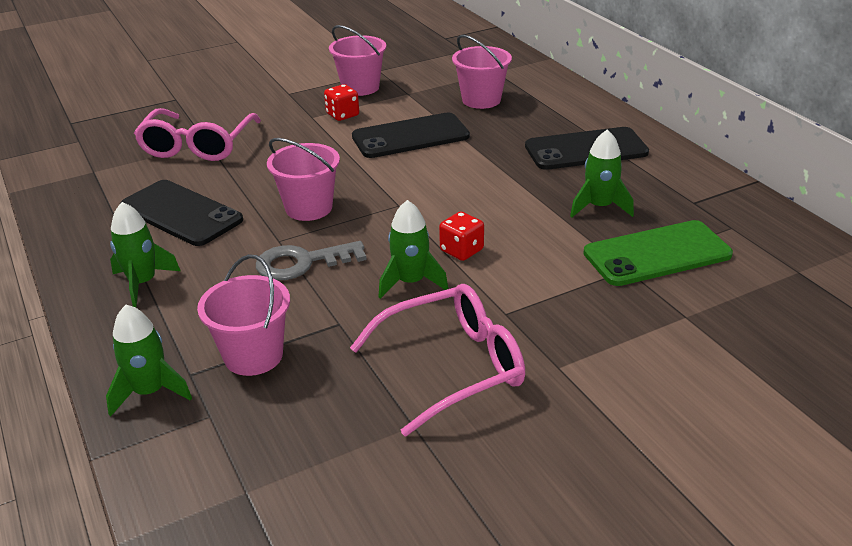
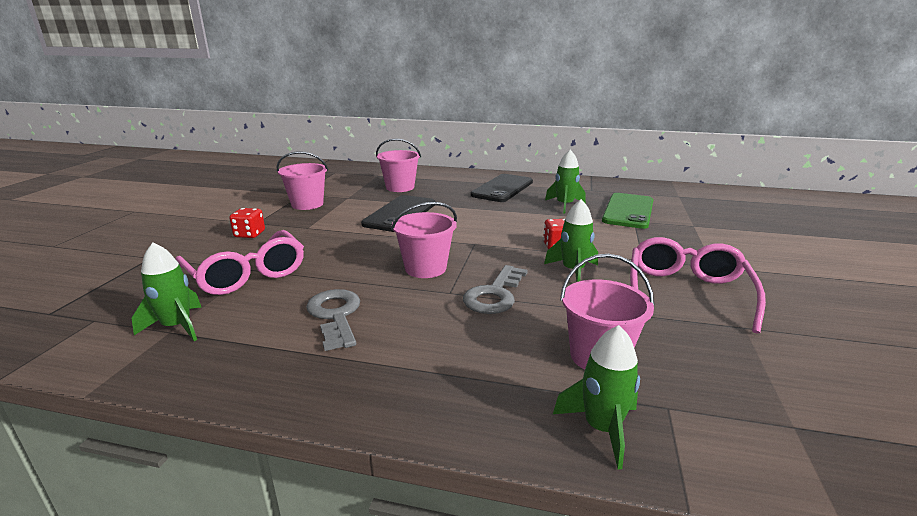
camera: 50 degrees left, 10 degrees down
green rocket [110,202,181,307] -> green rocket moved to [131,242,202,341]
black phone [120,180,243,246] -> grey key [306,289,361,351]
red dice [324,84,359,121] -> red dice moved to [229,208,265,238]

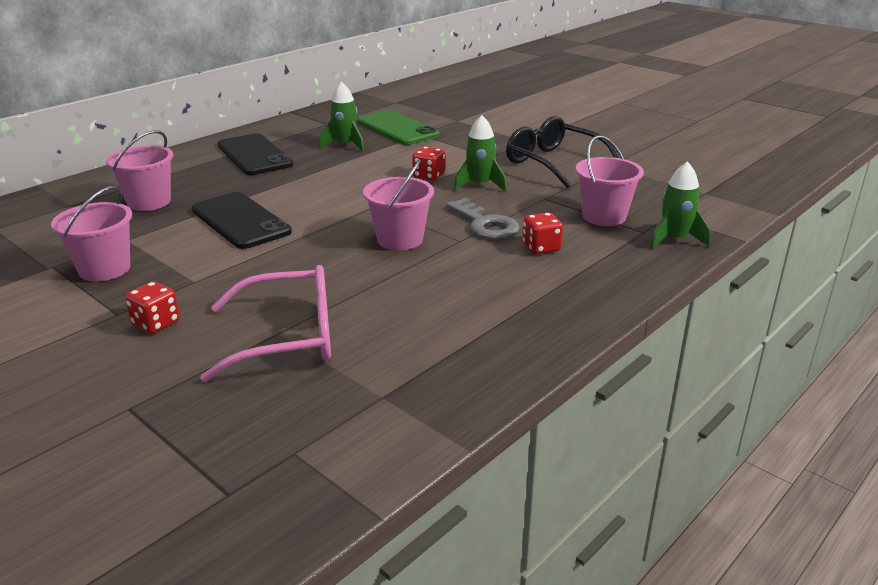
camera: 60 degrees left, 5 degrees up
green rocket [131,242,202,341] -> none
grey key [306,289,361,351] -> none
pink glasses [630,237,766,334] -> black glasses [506,116,620,189]
none -> red dice [522,212,563,254]

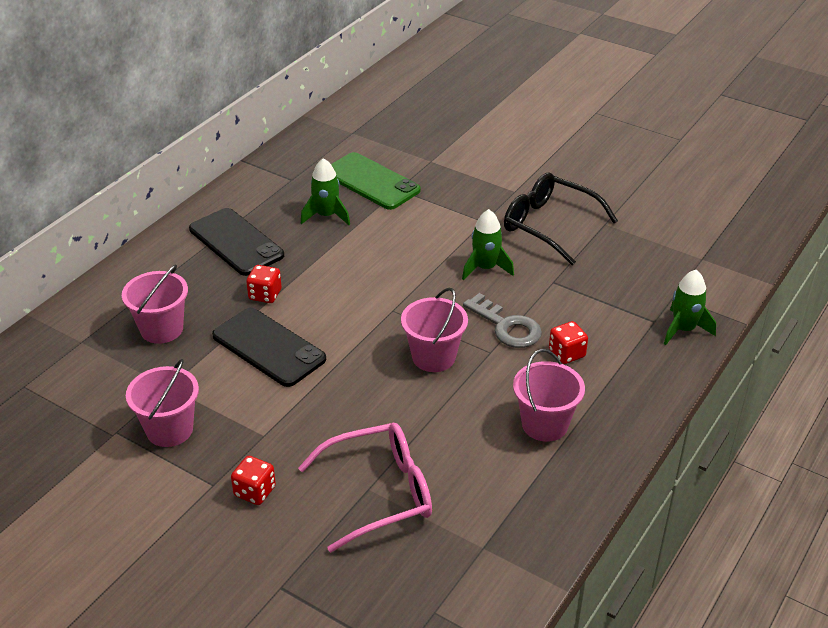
camera: 10 degrees left, 10 degrees up
red dice [412,146,445,181] -> red dice moved to [246,265,282,303]
pink bucket [576,135,644,226] -> pink bucket moved to [513,349,585,442]

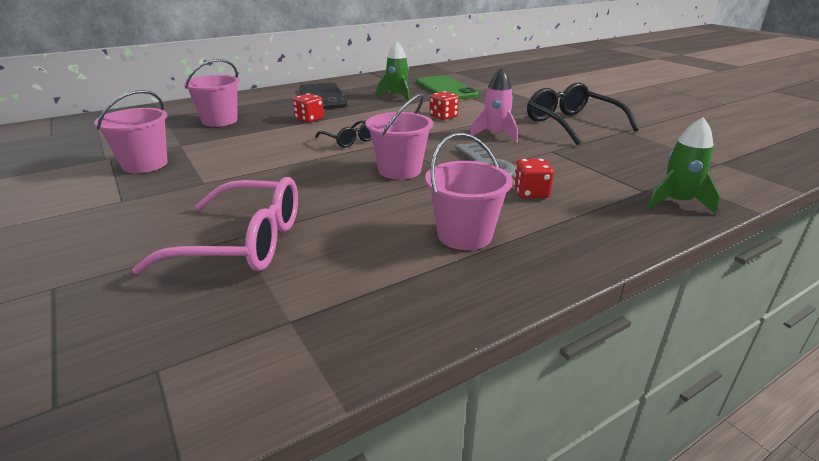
camera: 25 degrees right, 10 degrees down
black phone [212,308,326,387] -> none
red dice [231,456,276,505] -> red dice moved to [429,91,459,120]
green rocket [462,209,514,280] -> pink rocket [470,68,518,142]
none -> black glasses [315,120,372,148]

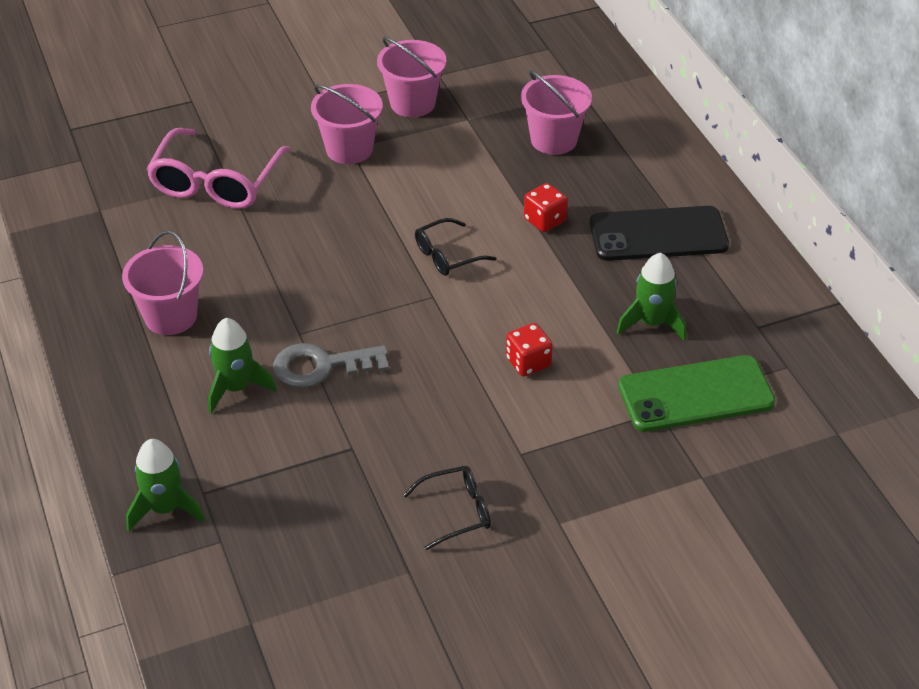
camera: 100 degrees right, 15 degrees up
pink bucket [366,93,433,179] -> pink bucket moved to [311,84,383,164]
pink rocket [470,68,518,142] -> none
red dice [513,158,554,198] -> green rocket [208,318,277,413]
black glasses [527,83,639,145] -> black glasses [403,466,491,550], size x0.55

